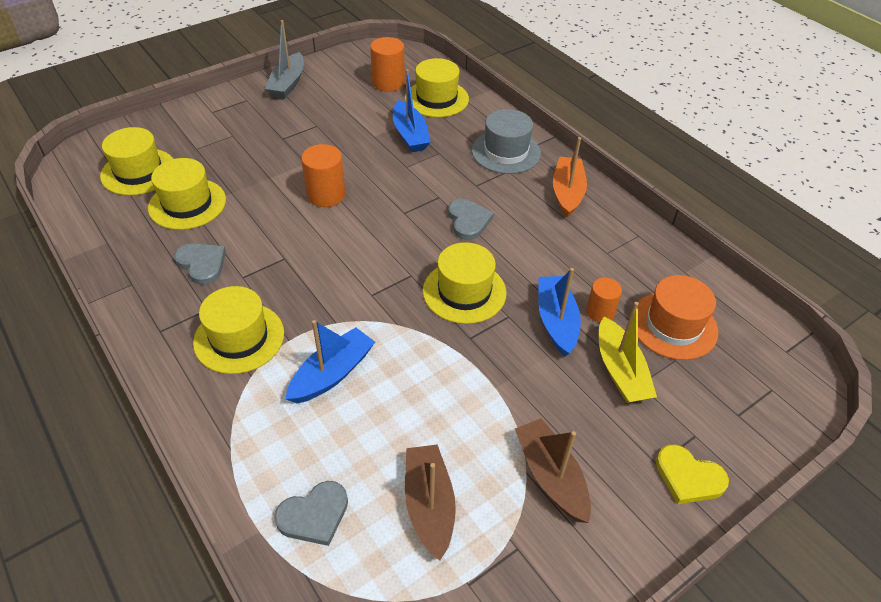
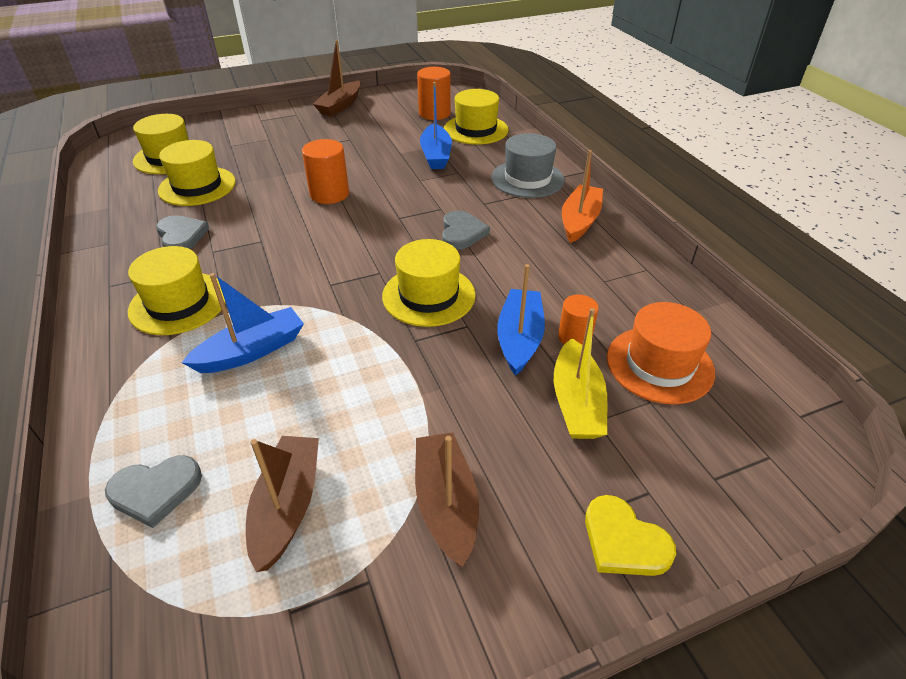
camera: 15 degrees right, 5 degrees down
grey boat [265,20,304,99] -> brown boat [313,40,360,117]

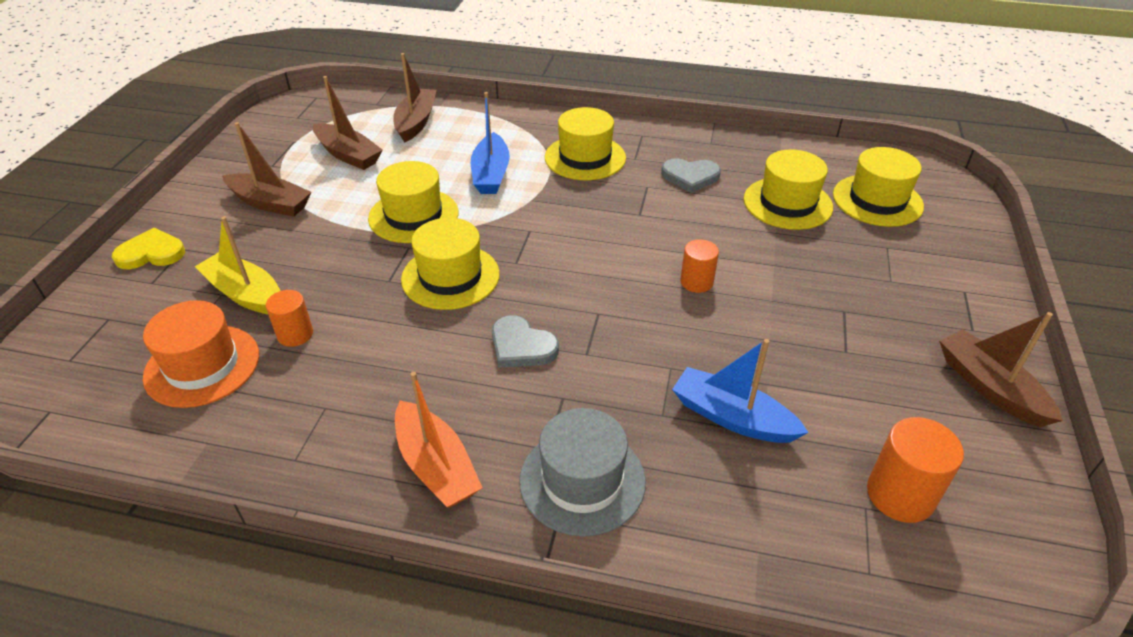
camera: 125 degrees right, 0 degrees up
grey heart [105,455,202,528] -> brown boat [393,53,436,143]
orange cylinder [302,139,349,204] -> orange cylinder [680,239,719,293], size x0.65
yellow hat [444,89,508,145] -> yellow hat moved to [368,161,459,243]
blue boat [497,264,545,376] -> none

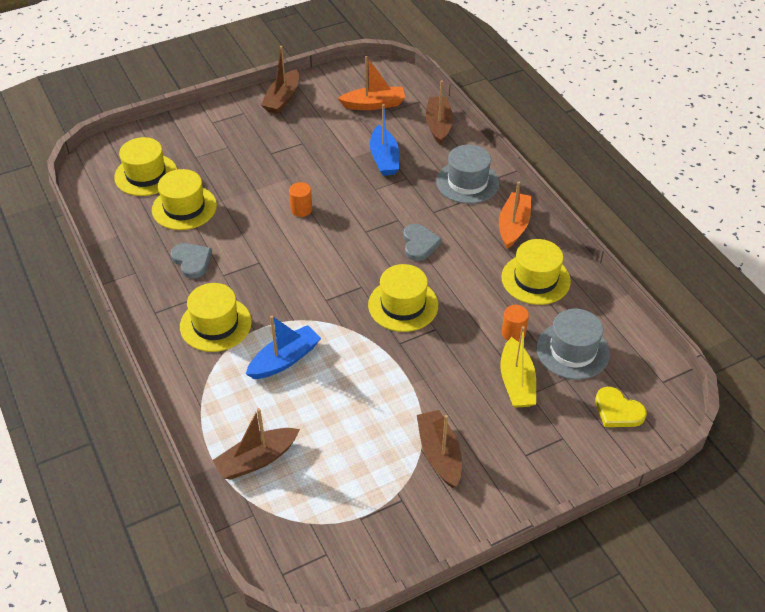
camera: 130 degrees left, 5 degrees up
yellow heart [112,228,185,269] -> yellow heart moved to [595,387,647,427]
orange hat [143,300,259,408] -> grey hat [536,309,610,380]
brown boat [313,76,383,170] -> brown boat moved to [426,81,453,145]
yellow hat [368,161,459,243] -> yellow hat moved to [501,239,571,305]
orange cylinder [867,417,964,523] -> orange boat [338,56,405,110]

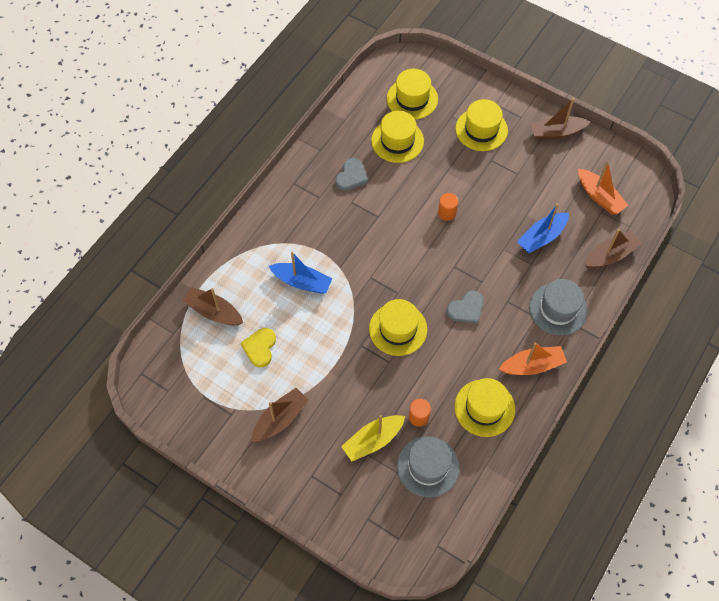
camera: 60 degrees right, 15 degrees up
yellow hat [180,283,252,352] -> yellow hat moved to [455,99,508,151]
yellow heart [595,387,647,427] -> yellow heart moved to [241,328,276,367]

